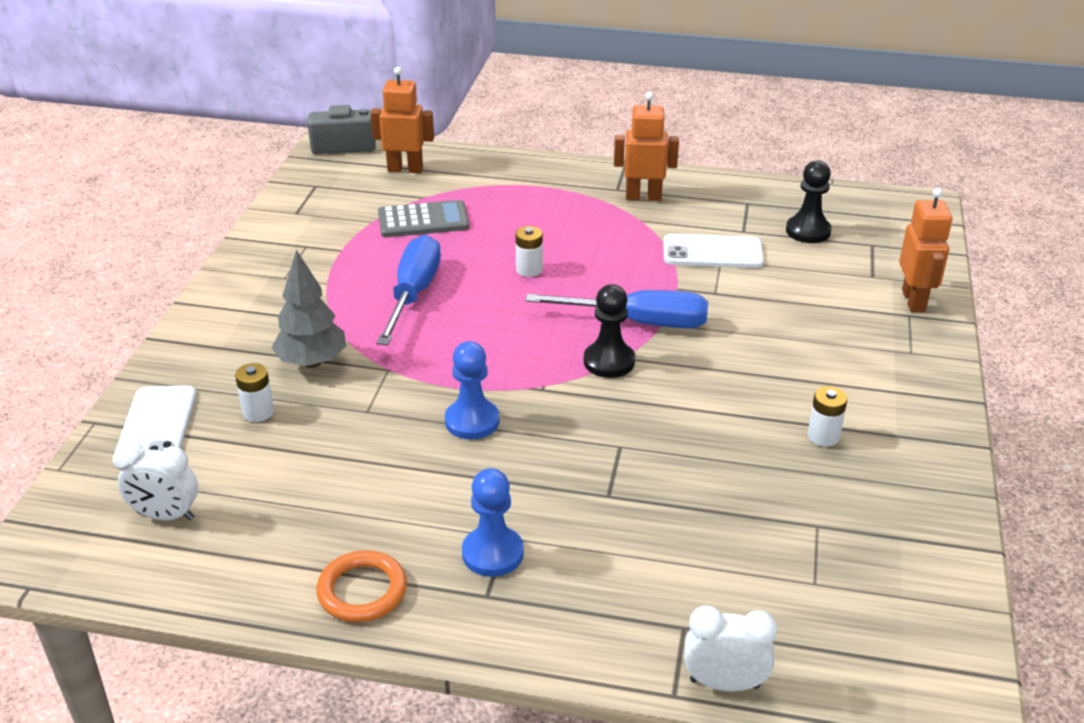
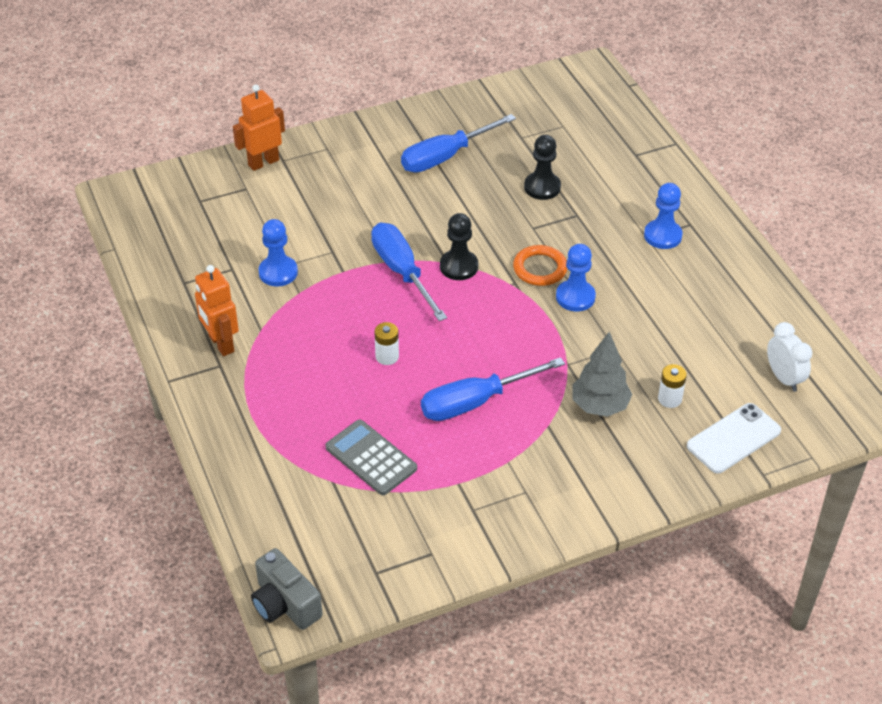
camera: 125 degrees left, 10 degrees up
orange ring [316,550,407,622] -> orange ring moved to [513,245,567,286]
orange robot [371,67,434,173] -> none
white phone [663,234,764,268] -> blue pawn [259,219,298,287]
white clock [685,605,777,691] -> none
black pawn [786,160,832,243] -> black pawn moved to [524,135,561,200]
white battery [808,386,847,446] -> blue screwdriver [401,114,516,173]

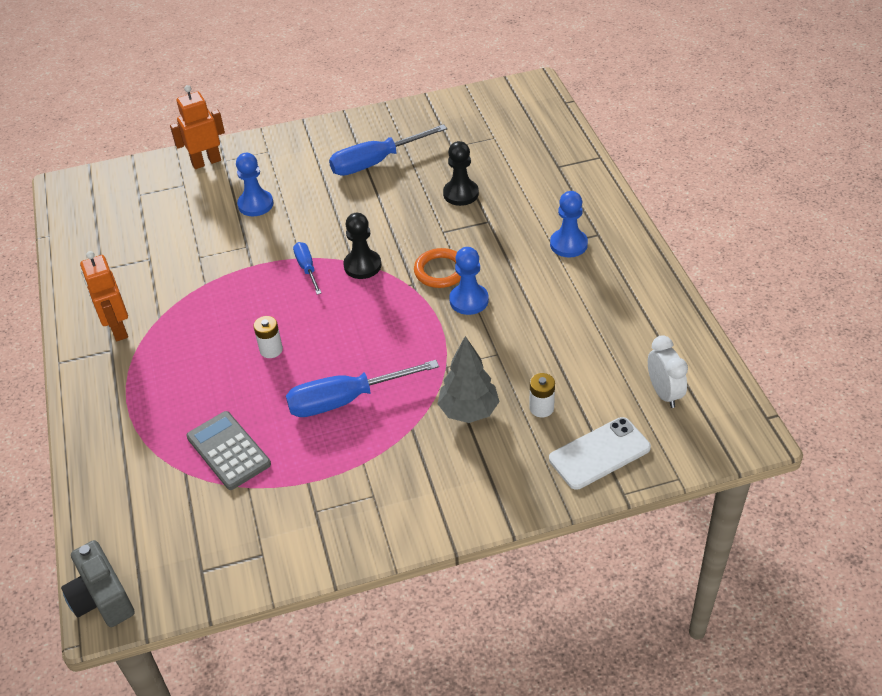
camera: 10 degrees right, 0 degrees up
blue pawn [259,219,298,287] -> blue pawn moved to [236,153,273,216]
blue screwdriver [371,223,447,321] -> blue screwdriver [293,242,321,295], size x0.55

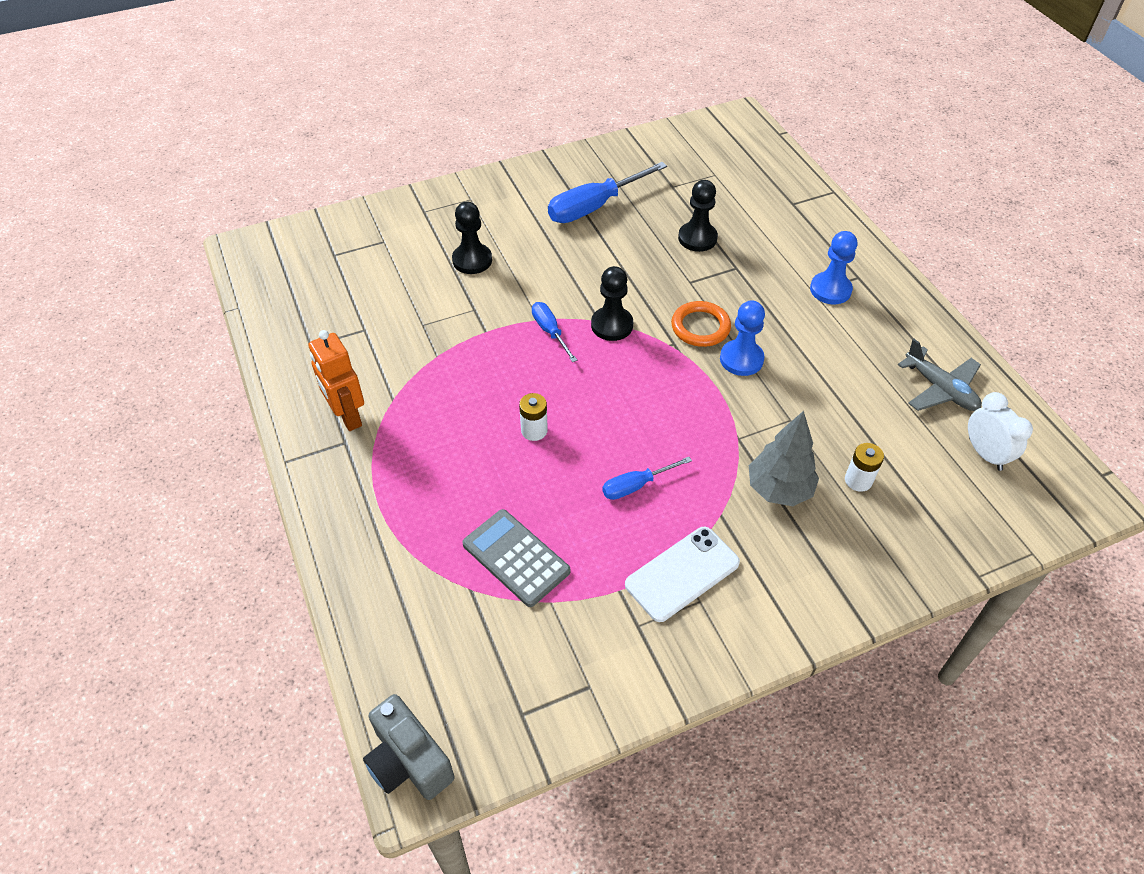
camera: 10 degrees left, 5 degrees up
orange robot [170,85,225,169] -> none
blue pawn [236,153,273,216] -> black pawn [452,202,492,274]
blue screwdriver [286,360,439,417] -> blue screwdriver [602,457,692,500], size x0.55
white phone [549,417,651,490] -> white phone moved to [625,527,740,622]
none -> grey plane [898,339,982,411]

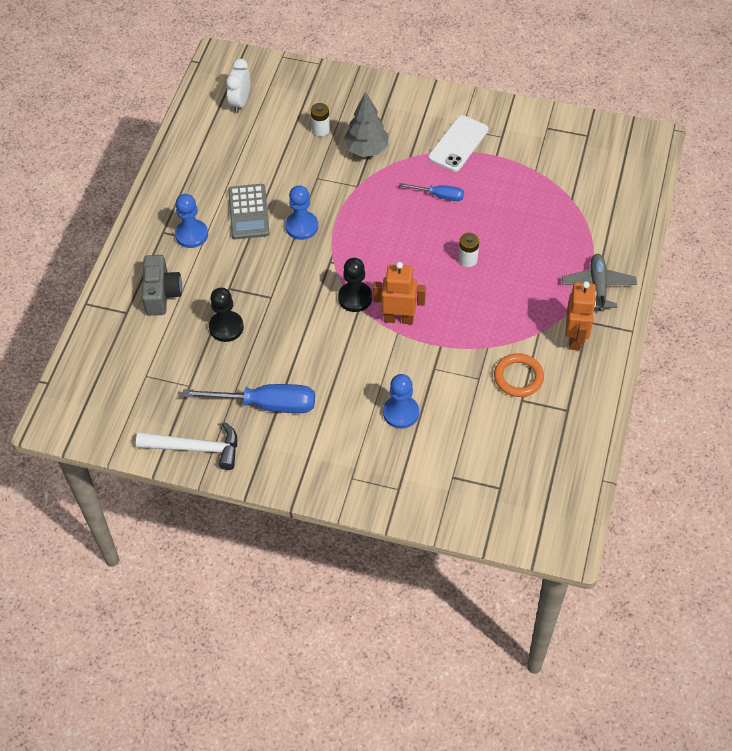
camera: 140 degrees left, 5 degrees up
grey camera [363,694,455,800] -> grey camera moved to [142,255,182,316]
black pawn [452,202,492,274] -> blue pawn [383,374,419,429]
grey calculator [462,509,570,607] -> grey calculator moved to [228,184,270,239]
blue screwdriver [532,302,577,362] -> orange robot [373,262,426,324]
white phone [625,527,740,622] -> white phone turned 60 degrees counterclockwise [428,115,489,172]
orange ring [671,301,731,347] -> orange ring moved to [494,353,544,397]
grey plane [898,339,982,411] -> grey plane moved to [562,254,637,311]
none -> white hammer [136,422,237,470]

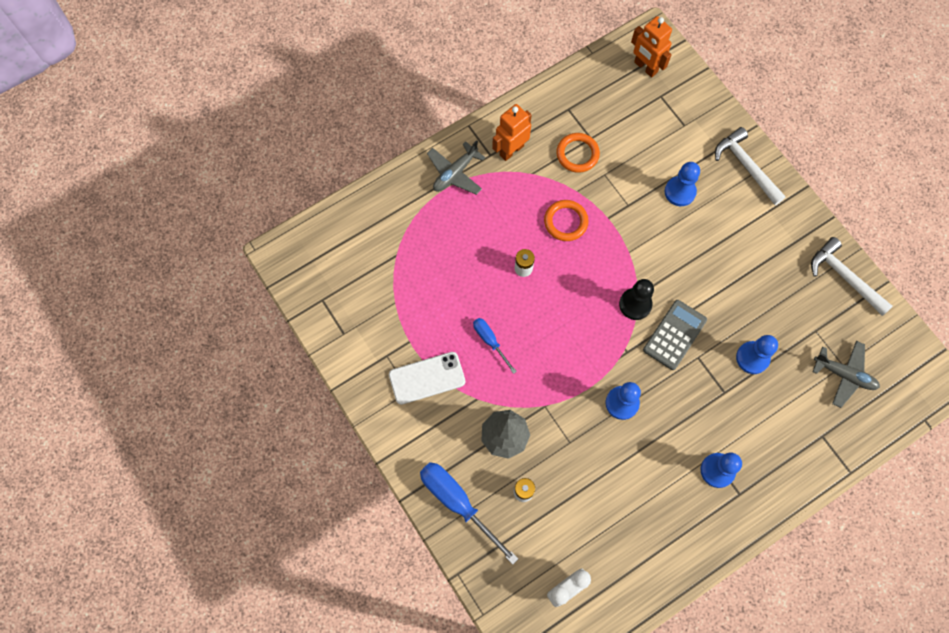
camera: 140 degrees left, 15 degrees up
grey camera [142,255,182,316] -> none
blue screwdriver [182,384,315,413] -> blue screwdriver moved to [420,462,518,565]
black pawn [209,288,244,342] -> blue pawn [736,335,778,374]
grey calculator [228,184,270,239] -> grey calculator moved to [643,300,707,370]
orange robot [373,262,426,324] -> orange robot moved to [631,16,672,77]
none -> orange ring [544,200,589,241]
none -> white hammer [715,127,786,205]
none -> grey plane [813,341,880,408]

